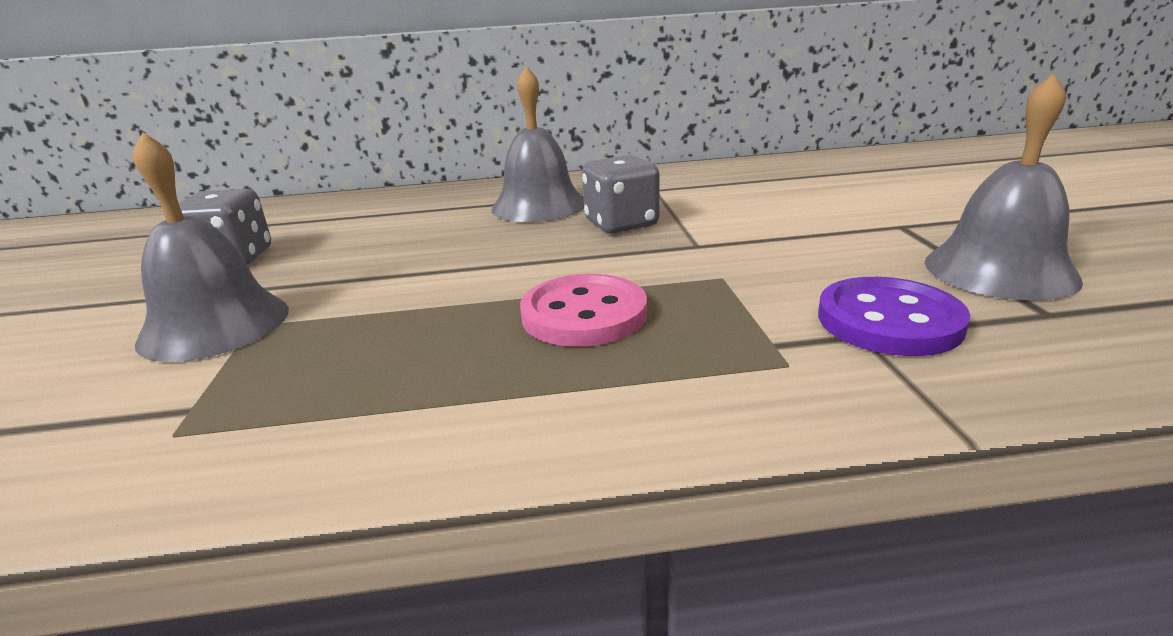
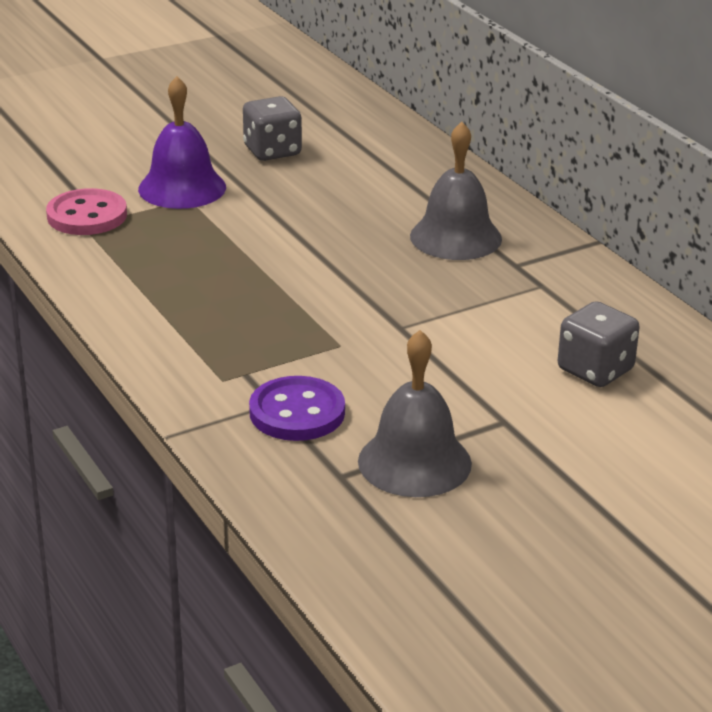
camera: 65 degrees right, 5 degrees up
grey bell [133,132,289,362] -> purple bell [138,76,226,209]
pink button [520,274,647,347] -> pink button moved to [46,188,127,235]
grey dice [582,155,660,233] -> grey dice moved to [558,301,640,387]

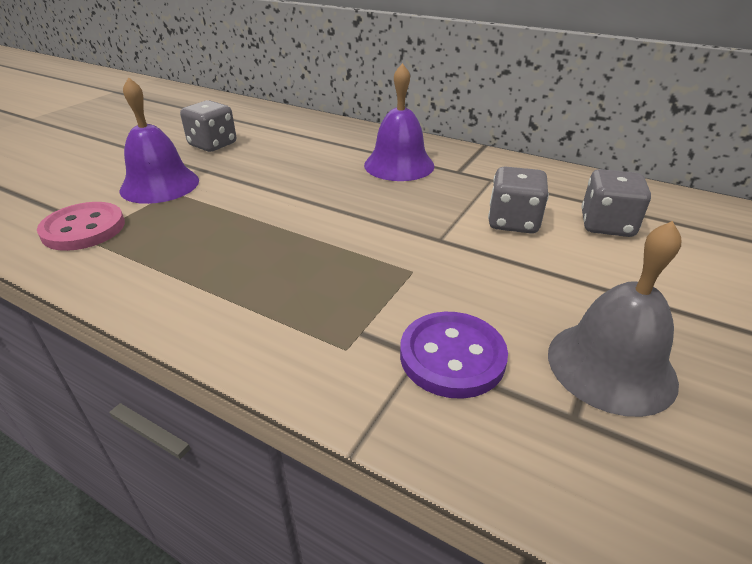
camera: 30 degrees left, 5 degrees up
grey bell [410,122,502,260] -> purple bell [364,63,434,181]
none -> grey dice [488,166,549,233]

